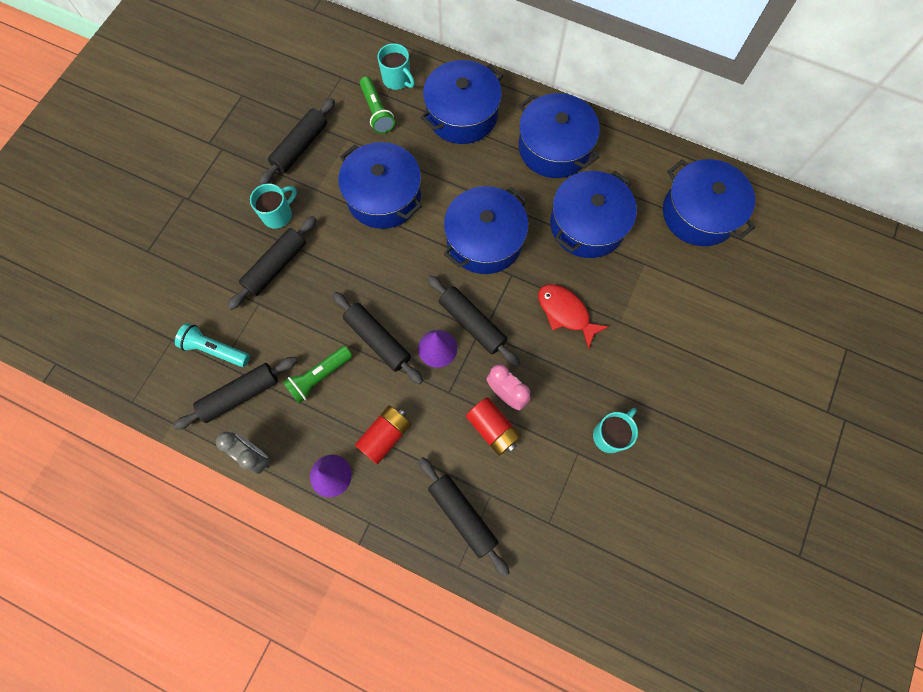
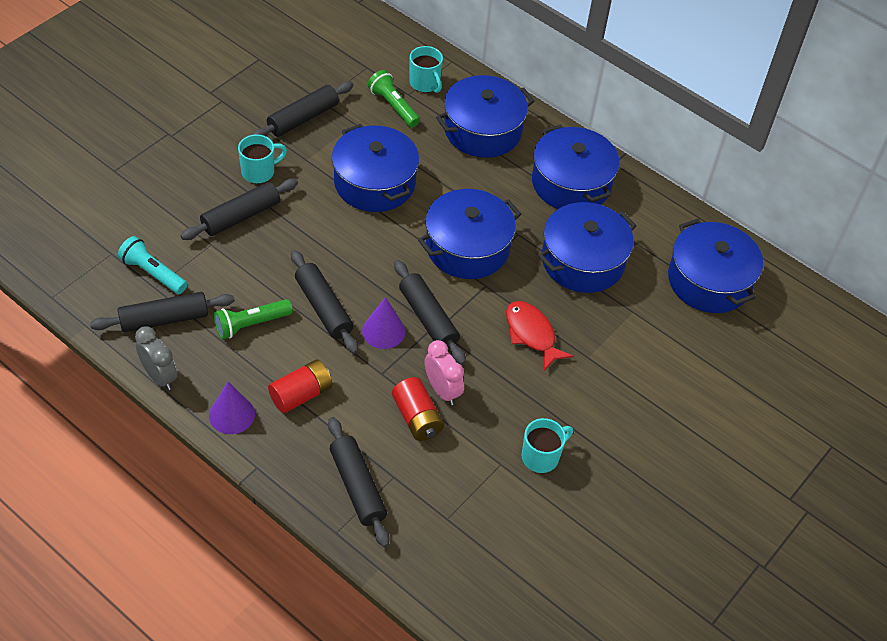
camera: 10 degrees right, 20 degrees down
green flashlight [360,76,395,134] -> green flashlight turned 150 degrees clockwise [368,70,420,128]

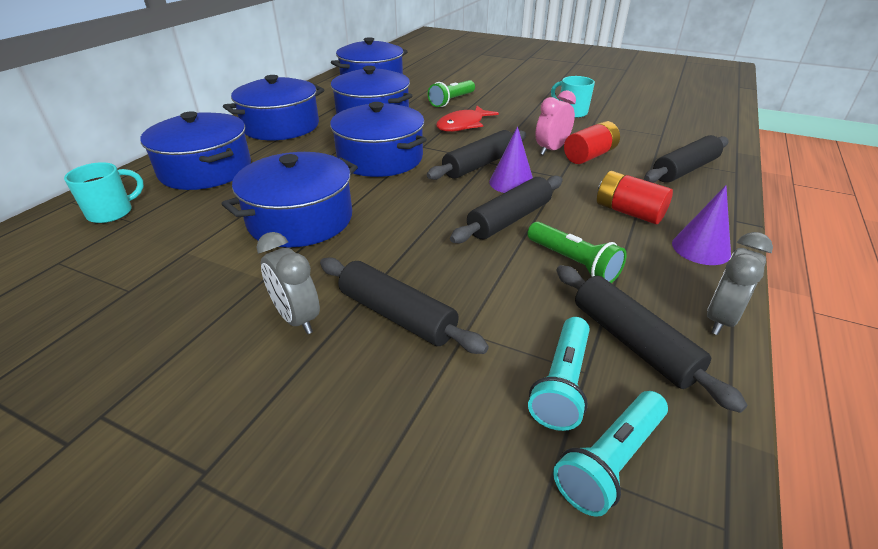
camera: 100 degrees left, 15 degrees down
turquoise mug [238,134,287,184] -> grey clock [257,232,320,334]
black rolling pin [252,81,353,137] -> none
green flashlight [368,70,420,128] -> green flashlight moved to [428,80,475,107]
none -> turquoise flashlight [553,391,668,517]

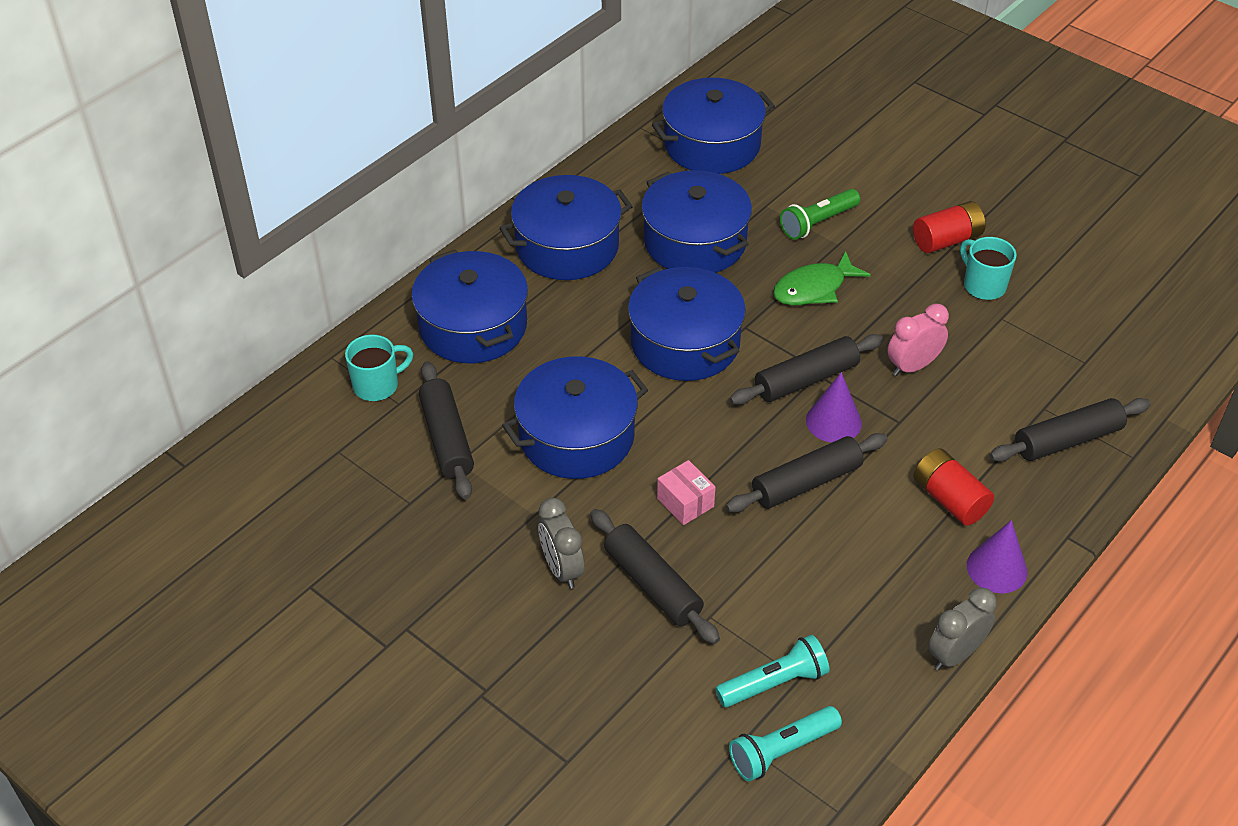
camera: 15 degrees right, 10 degrees up
red fish [436,106,499,132] -> green fish [773,251,871,305]
green flashlight [527,222,627,283] -> none
turquoise flashlight [528,317,589,431] -> turquoise flashlight turned 150 degrees counterclockwise [715,635,830,707]
black rolling pin [556,265,747,413] -> black rolling pin moved to [419,361,474,500]
red battery [564,121,620,164] -> red battery moved to [913,201,986,253]
none -> pink box [657,460,716,525]

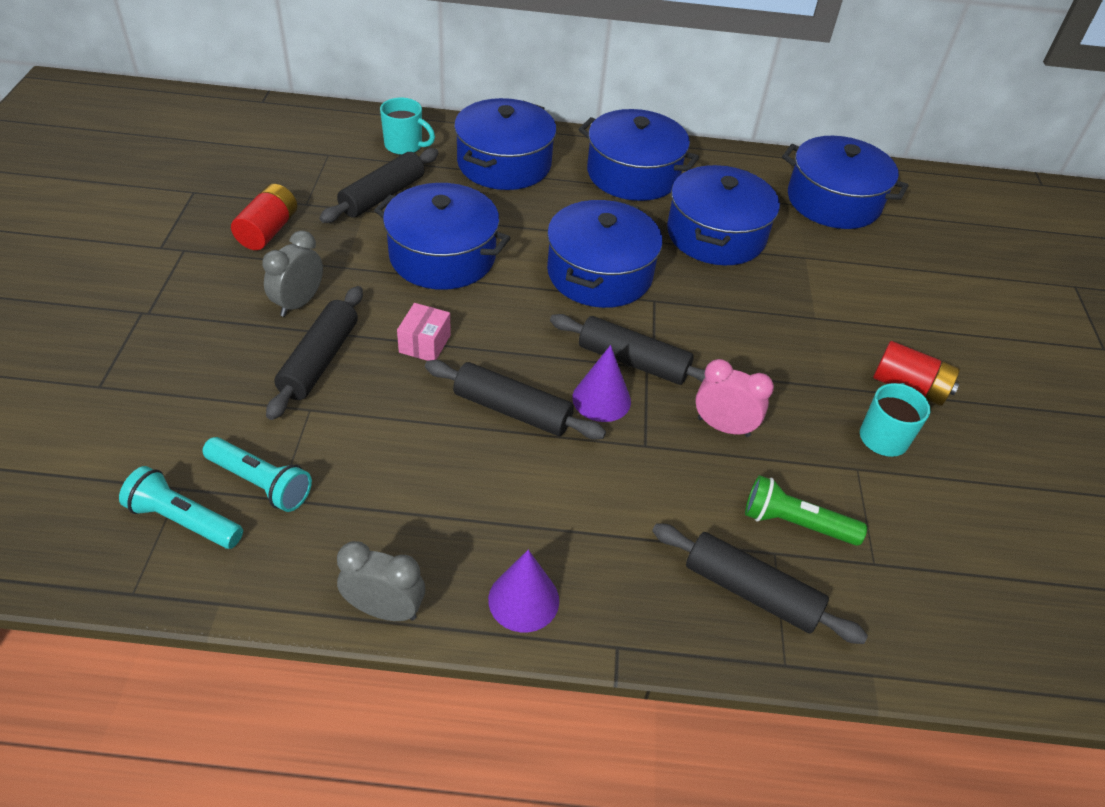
camera: 50 degrees right, 0 degrees up
green fish [773,251,871,305] -> none
green flashlight [780,189,860,240] -> green flashlight moved to [745,475,867,546]
red battery [913,448,994,526] -> red battery moved to [231,184,297,250]

